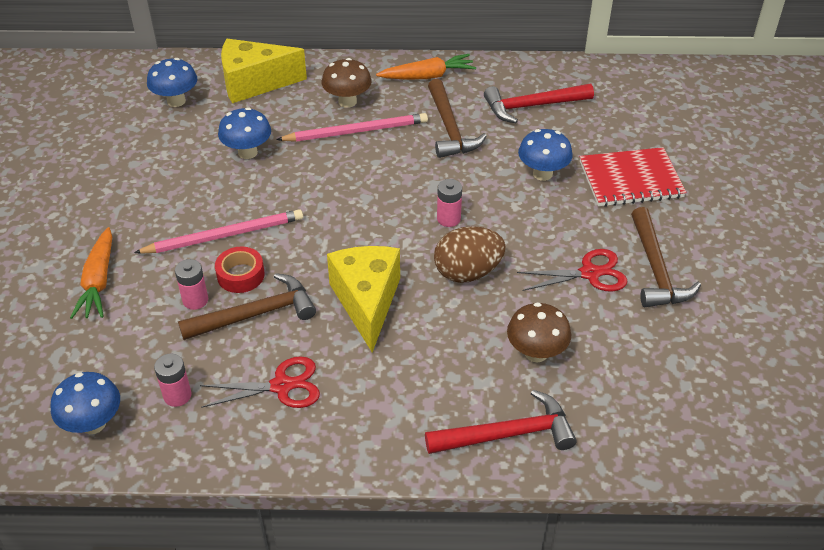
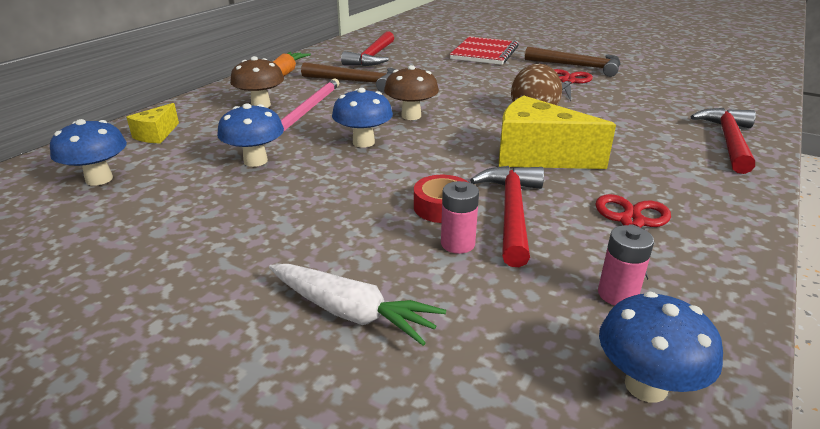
camera: 60 degrees left, 15 degrees down
orange carrot [70,227,112,319] -> white carrot [269,264,446,346]
pink pencil [134,209,303,254] -> none
brown hammer [178,273,316,340] -> red hammer [470,166,544,267]
yellow cheese [221,39,307,103] -> yellow cheese [126,103,179,144], size x0.52
pink battery [437,179,462,227] -> none
brown mushroom [507,303,571,363] -> brown mushroom moved to [384,65,439,120]
blue mushroom [518,129,573,181] -> blue mushroom moved to [332,88,393,148]

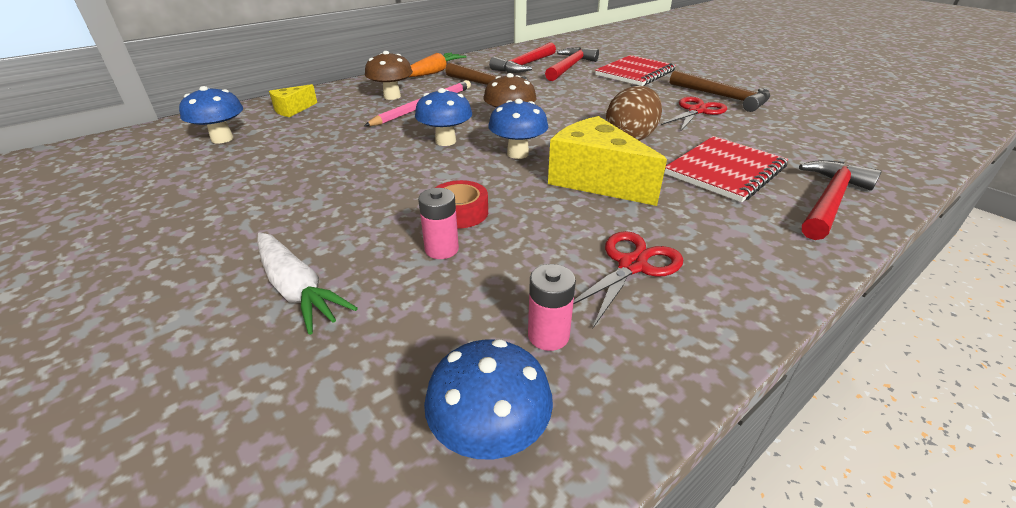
camera: 20 degrees right, 5 degrees up
blue mushroom [217,103,284,167] -> blue mushroom moved to [488,99,548,159]
red hammer [470,166,544,267] -> red hammer moved to [545,47,599,81]
none -> red notebook [664,136,788,202]

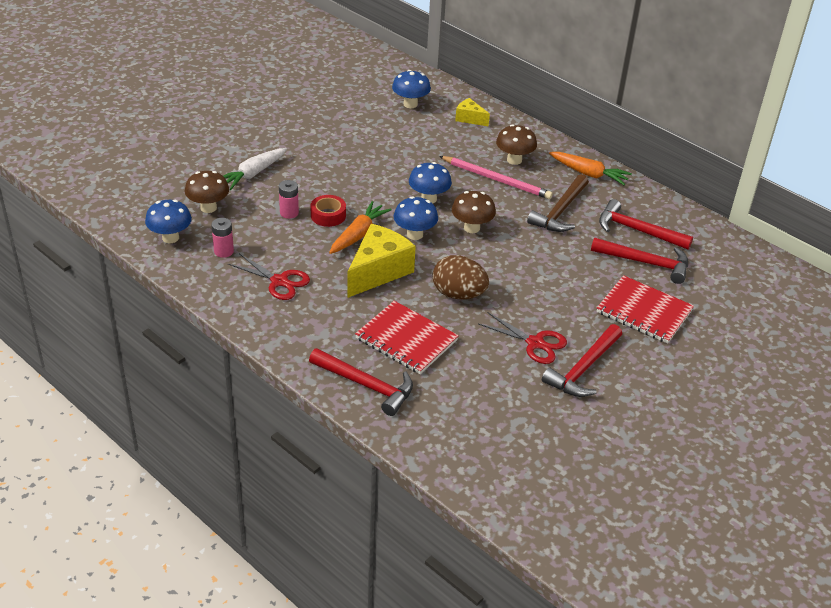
camera: 80 degrees right, 5 degrees up
brown hammer [670,70,770,112] -> red hammer [542,324,622,397]
none -> brown mushroom [185,171,229,213]
none -> orange carrot [329,201,391,254]

